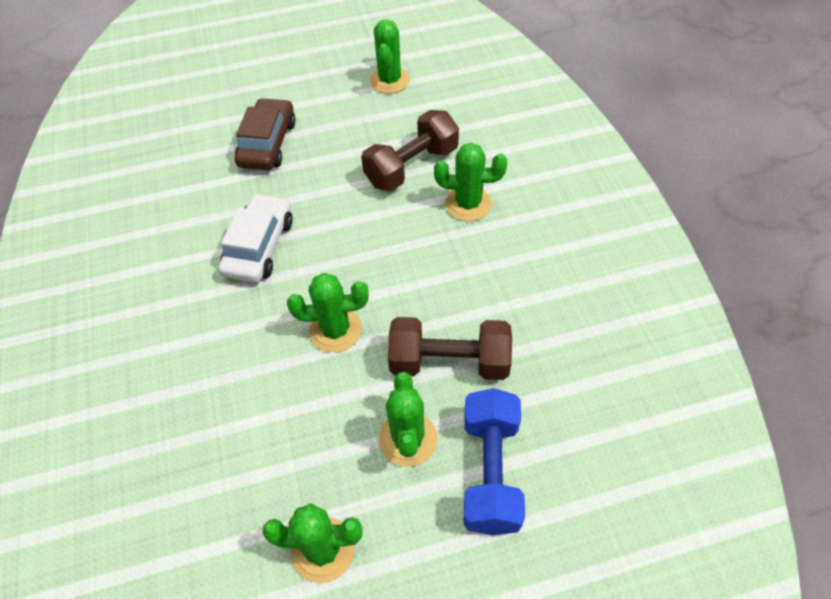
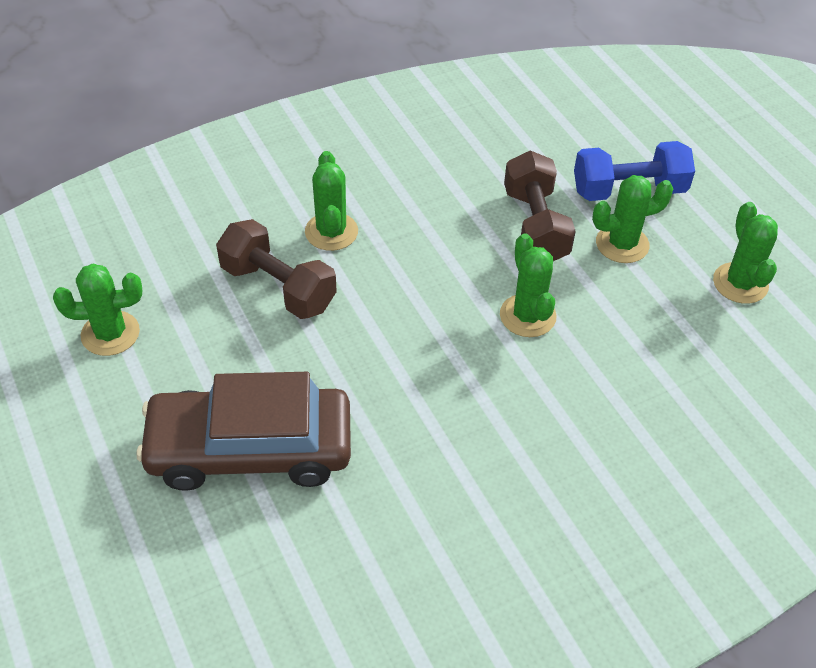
camera: 105 degrees left, 5 degrees down
white car [218,193,293,283] -> none
brown car [235,98,296,170] -> brown car [136,372,351,491], size x1.55

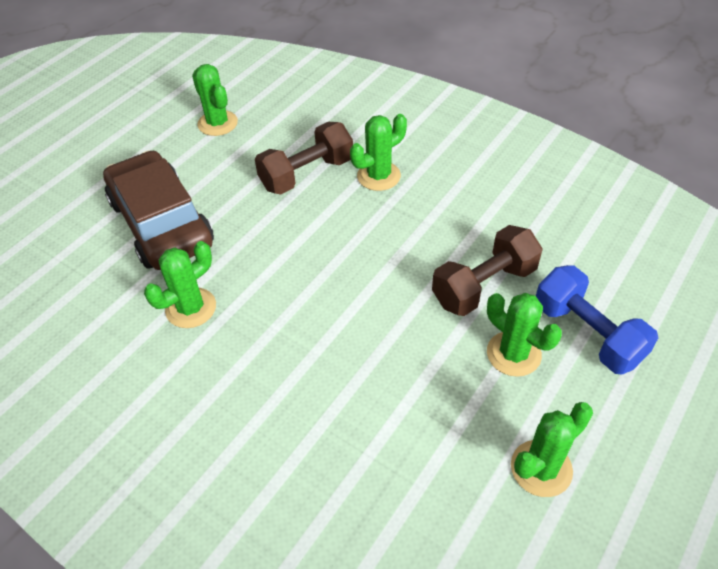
camera: 65 degrees right, 0 degrees up
brown dumbbell [216,219,337,319] -> brown dumbbell turned 45 degrees clockwise [255,122,353,195]
green cactus [500,233,557,337] -> green cactus moved to [144,241,216,328]

